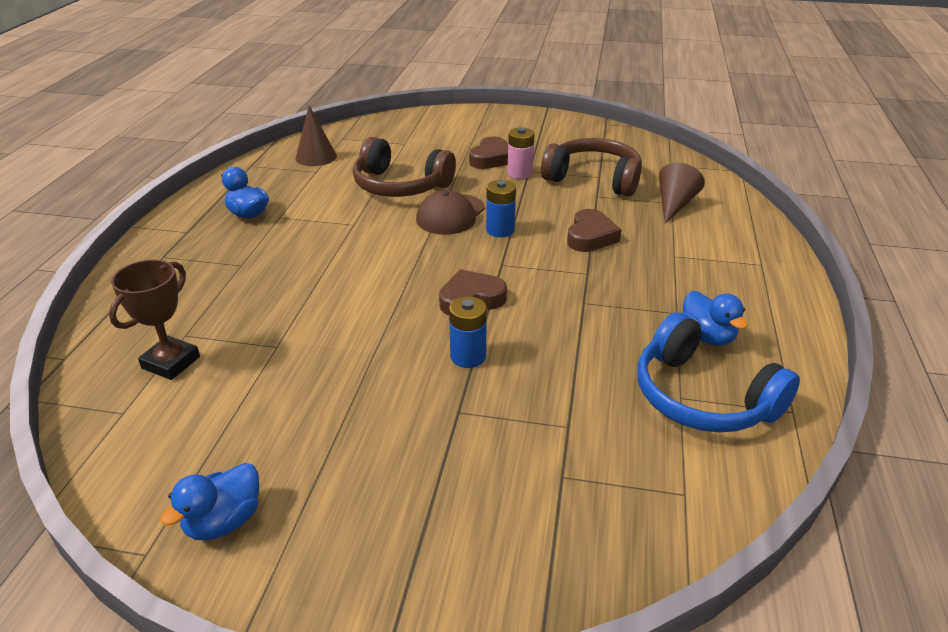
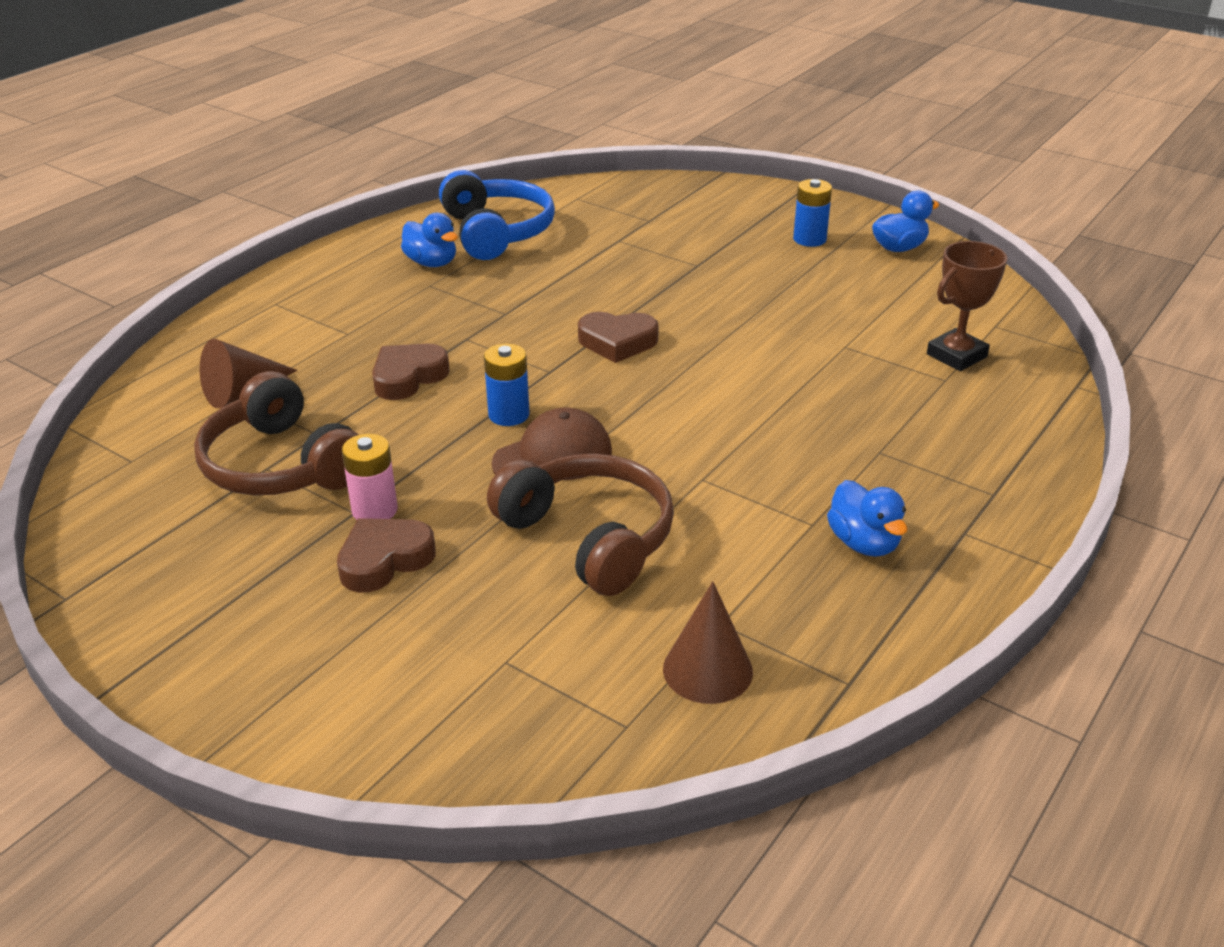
camera: 155 degrees left, 0 degrees up
blue battery [449,296,487,368] -> blue battery moved to [793,179,832,247]
blue duck [683,291,748,346] -> blue duck turned 135 degrees clockwise [401,213,458,267]

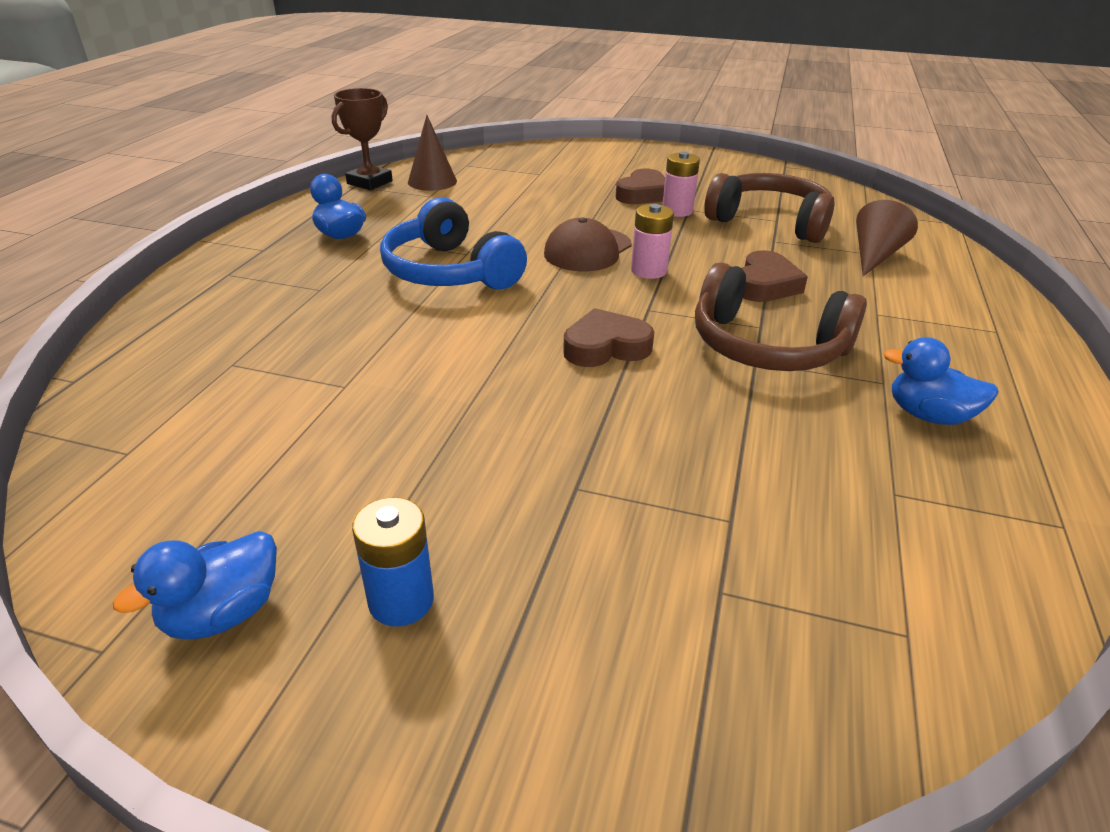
camera: 160 degrees right, 0 degrees up
blue headphones [439,170,555,260] -> blue headphones moved to [380,197,527,290]
blue battery [484,343,530,426] -> pink battery [631,204,674,279]
brown headphones [487,454,674,596] -> brown headphones moved to [695,262,867,371]
brown trophy [927,241,1007,371] -> brown trophy moved to [332,88,393,190]

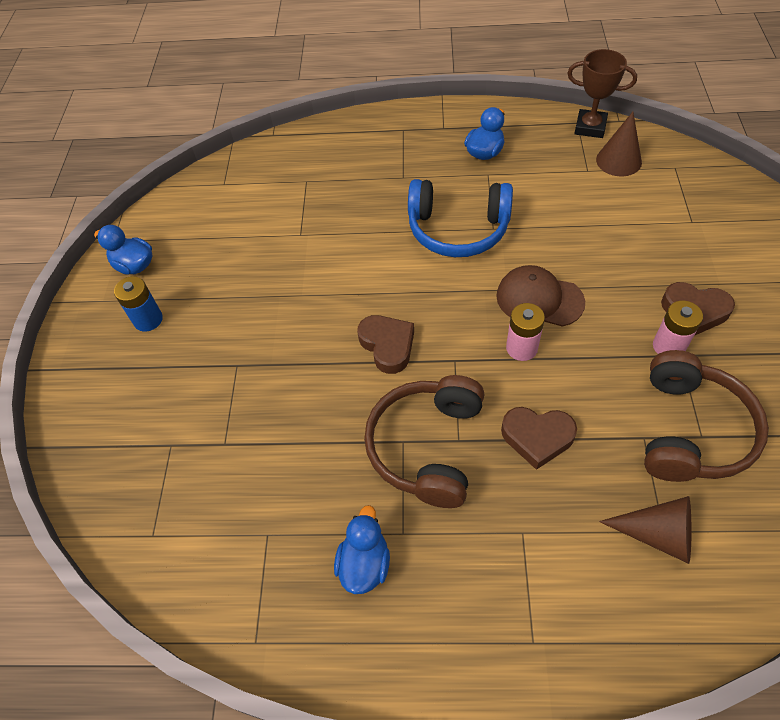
camera: 80 degrees right, 20 degrees up
blue headphones [380,197,527,290] -> blue headphones turned 120 degrees counterclockwise [408,179,513,257]

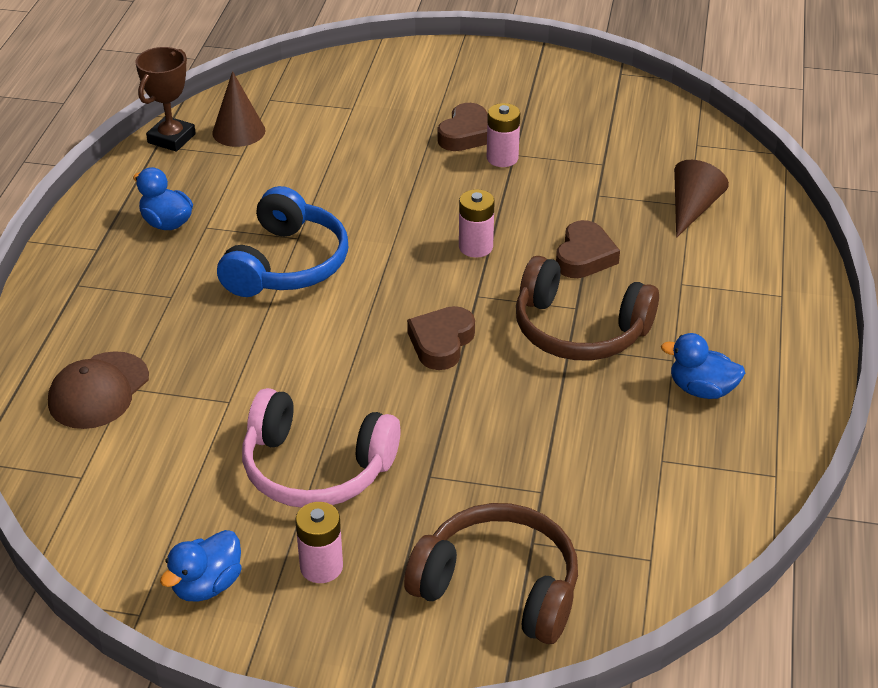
camera: 85 degrees left, 15 degrees down
blue battery [114,276,163,332] -> pink battery [295,502,343,583]
brown heart [357,315,414,374] -> brown heart turned 45 degrees counterclockwise [407,306,475,370]
brown cap [496,265,585,327] -> brown cap moved to [48,351,149,429]
brown headphones [644,350,769,482] -> brown headphones moved to [404,503,578,644]
none -> pink headphones [242,388,401,508]

